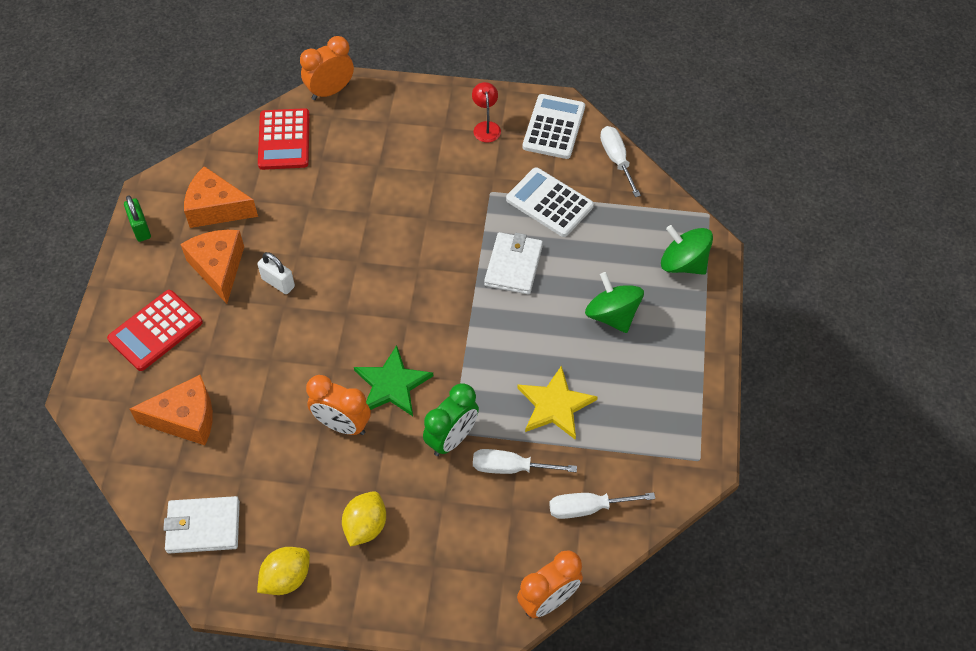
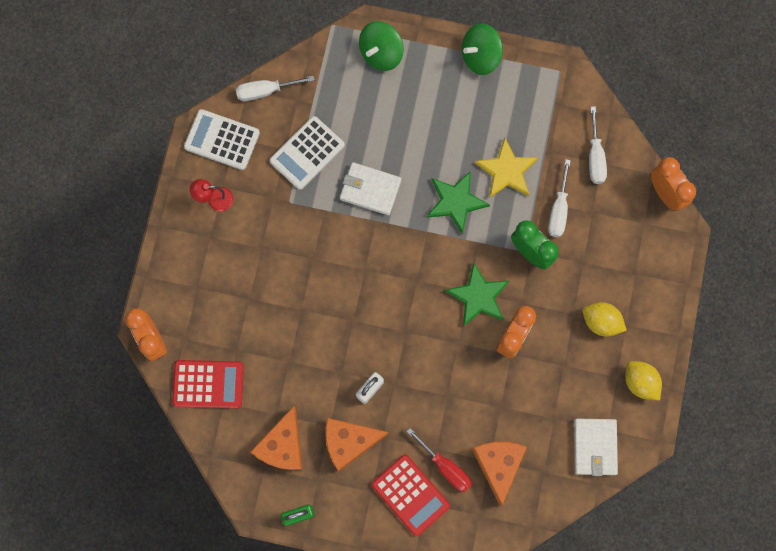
camera: 85 degrees left, 20 degrees up
green spinning top [585,272,644,333] -> green spinning top moved to [462,23,503,75]
none -> red screwdriver [406,428,472,492]
none -> green star [426,171,490,234]

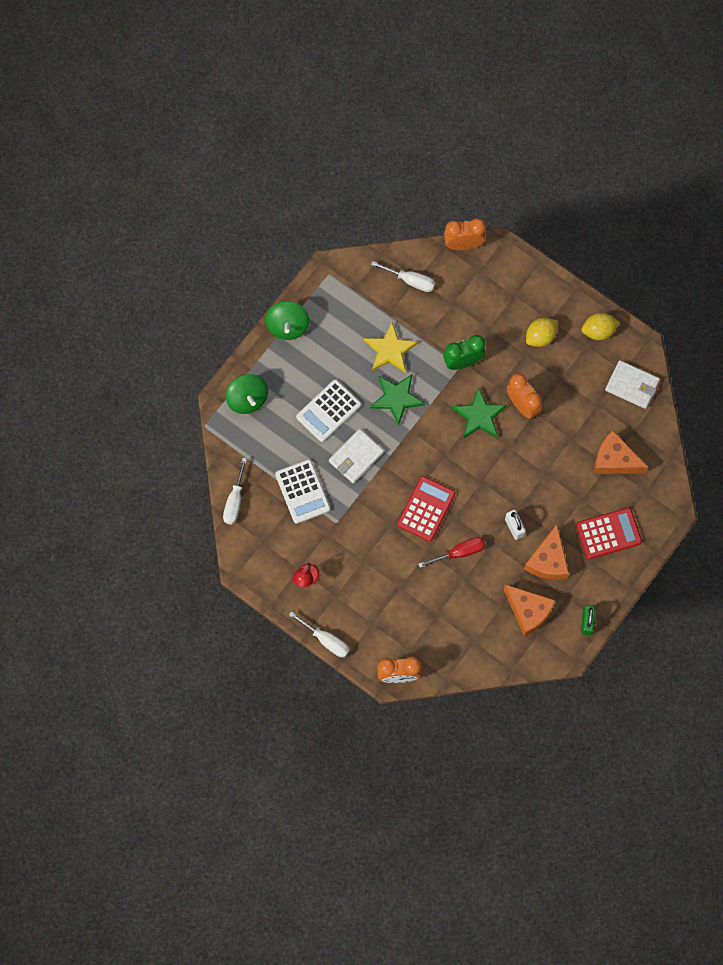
camera: 65 degrees left, 5 degrees down
red calculator [172,360,244,408] -> red calculator moved to [397,476,455,542]
white calculator [184,109,260,170] -> white calculator moved to [296,379,361,442]
red screwdriver [406,428,472,492] -> red screwdriver moved to [418,537,486,568]
white screwdriver [548,159,571,237] -> white screwdriver moved to [289,611,349,657]

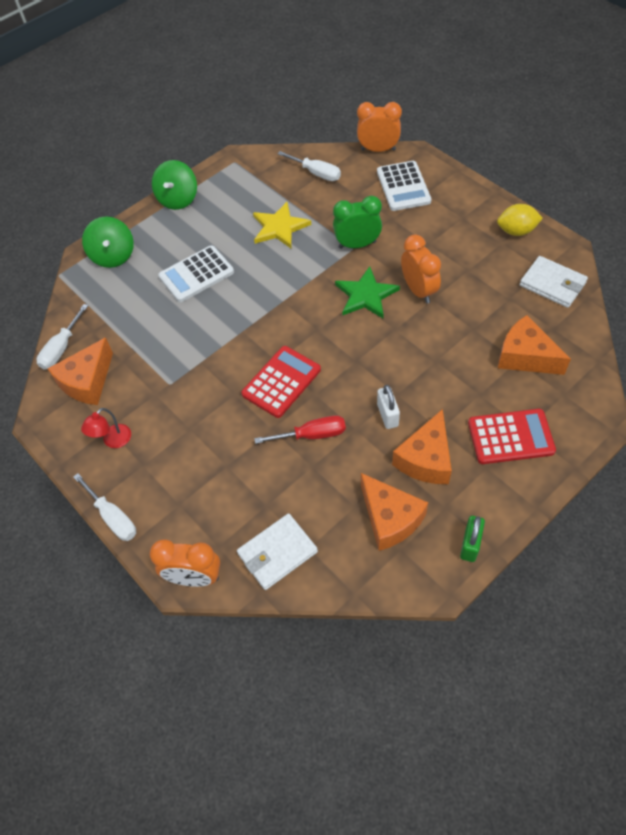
camera: 15 degrees right, 15 degrees down
white calculator [275,459,330,524] -> white calculator moved to [377,161,431,211]
white wallet [329,429,384,483] -> white wallet moved to [237,513,318,590]
green star [370,374,425,425] -> none
yellow lemon [526,318,557,347] -> none
none -> orange cheese [48,337,113,405]

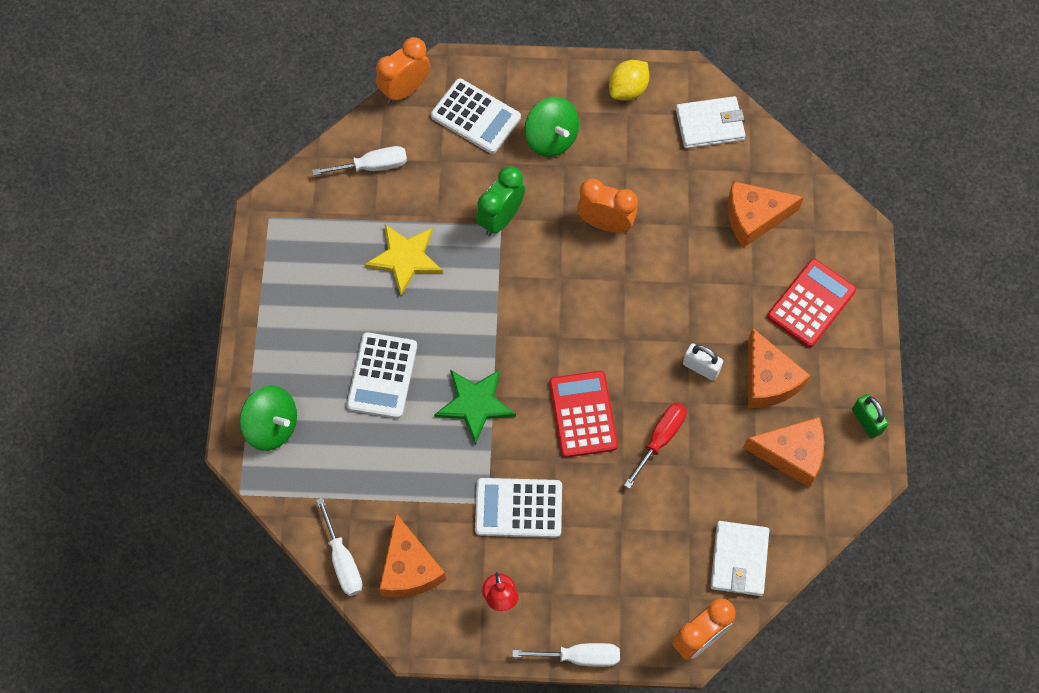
camera: 50 degrees left, 10 degrees up
green spinning top [152,160,197,210] -> green spinning top moved to [525,97,579,157]
green star [335,266,400,319] -> green star moved to [434,370,516,444]
none -> white calculator [475,478,562,538]

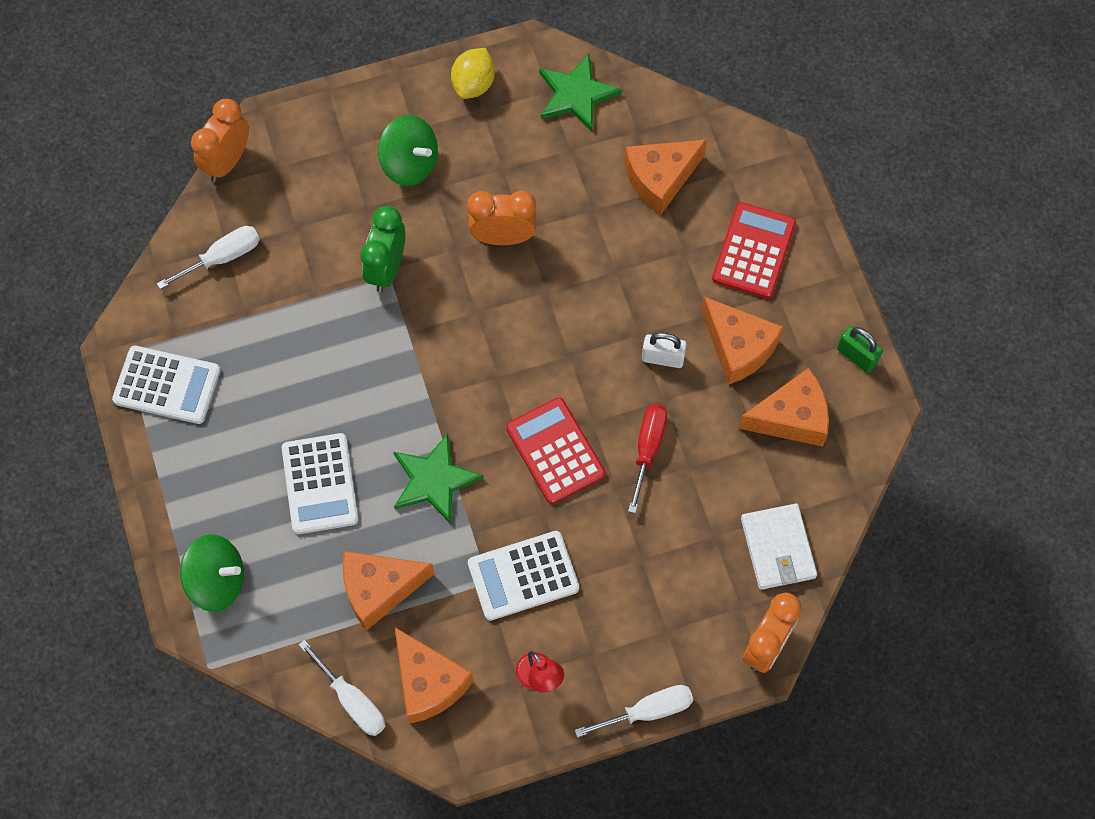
camera: 20 degrees left, 0 degrees up
yellow star [364,224,443,295] -> none
white calculator [431,78,521,154] -> white calculator moved to [112,346,221,424]
white wallet [676,96,746,148] -> green star [539,54,622,131]
none -> orange cheese [342,551,434,631]

